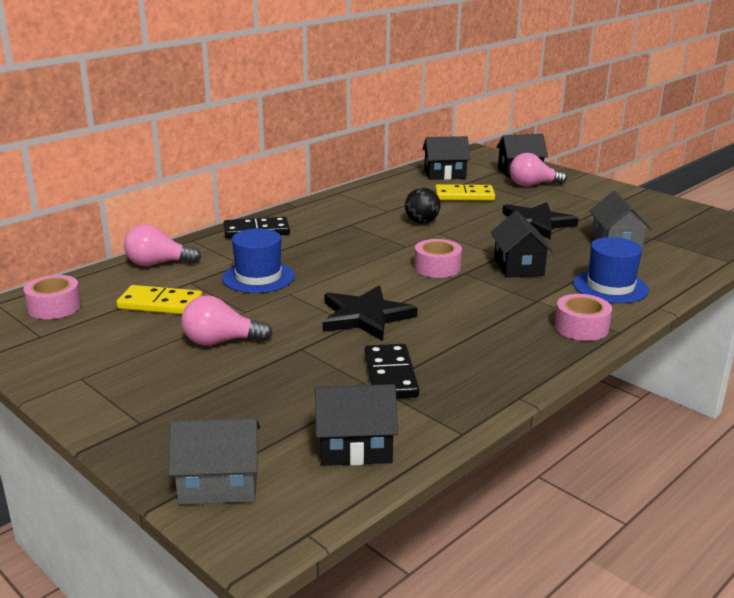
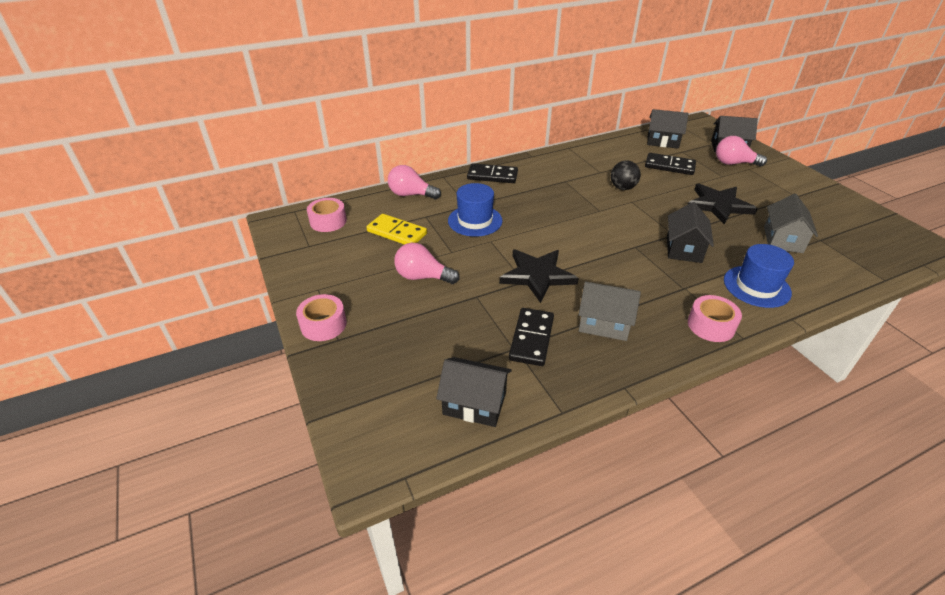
camera: 20 degrees right, 15 degrees up
grey house [168,418,260,505] -> grey house moved to [579,282,641,341]
pink tape [414,239,462,278] -> pink tape moved to [296,294,347,341]
yellow domino [435,184,495,201] -> black domino [645,153,696,175]

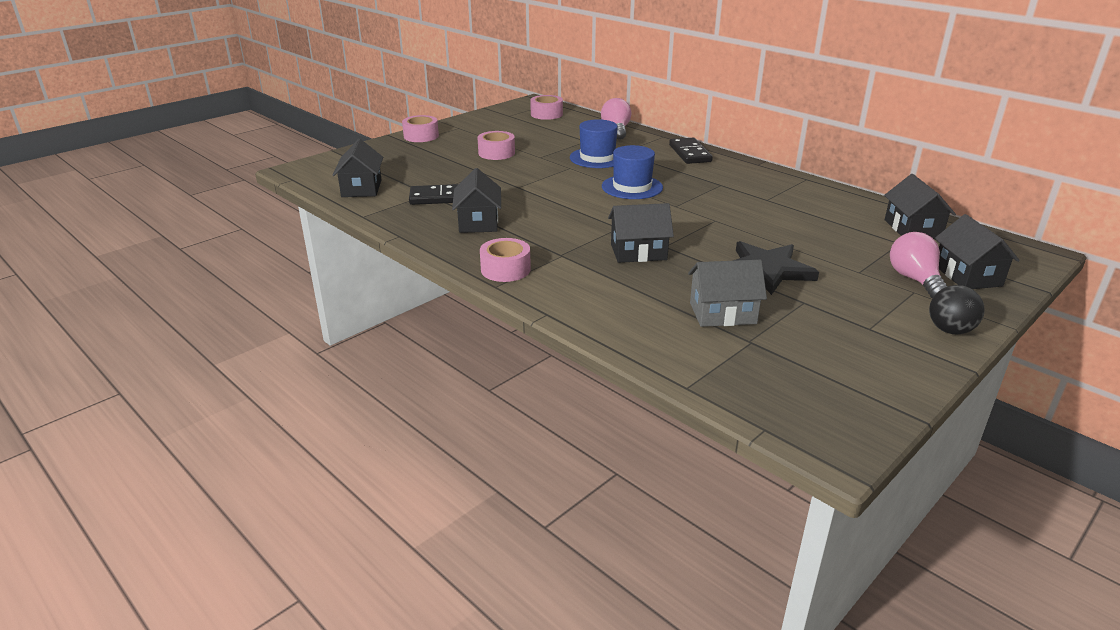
camera: 70 degrees right, 10 degrees down
yellow domino [366,214,427,245] -> none
pink light bulb [394,243,460,284] -> pink tape [478,131,515,160]
black star [499,249,579,303] -> none
grey house [579,282,641,341] -> black house [452,168,501,233]
black ball [611,161,641,190] -> black ball moved to [929,285,985,335]
black domino [645,153,696,175] -> none
blue hat [724,244,794,308] -> blue hat moved to [602,145,663,199]

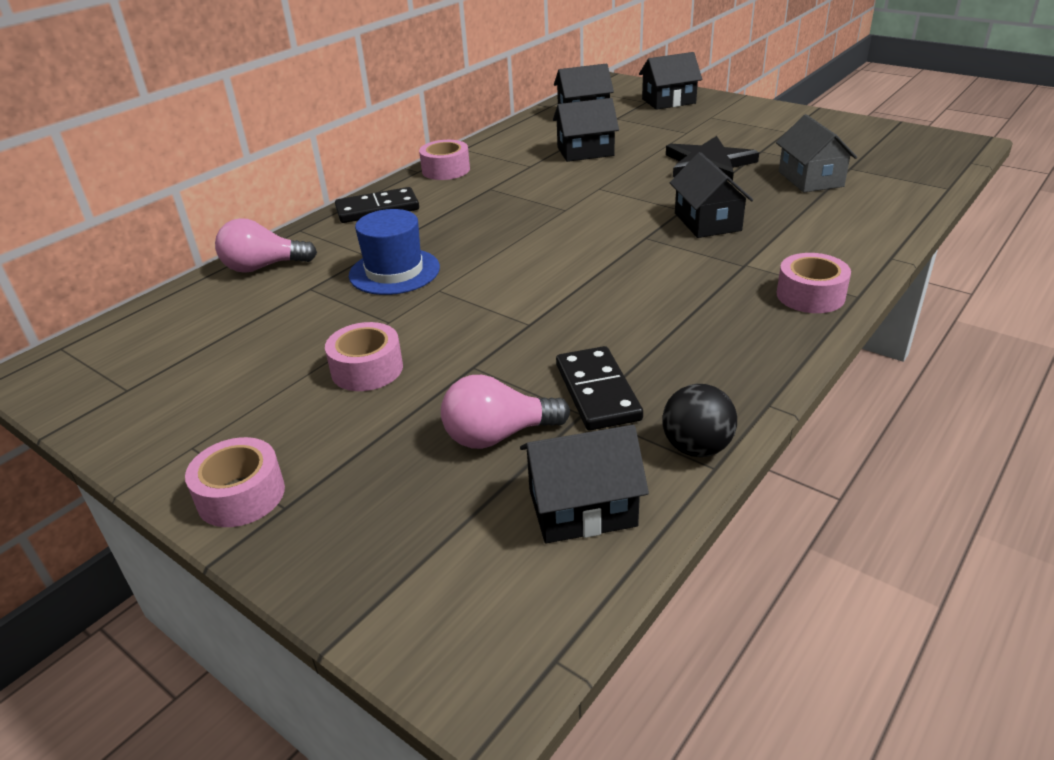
camera: 95 degrees left, 5 degrees up
black house [452,168,501,233] -> black house moved to [553,98,619,162]
pink tape [530,95,563,120] -> pink tape moved to [419,140,470,180]
blue hat [602,145,663,199] -> none
pink light bulb [890,232,948,298] -> pink light bulb moved to [441,375,570,449]
black ball [929,285,985,335] -> black ball moved to [662,384,737,457]

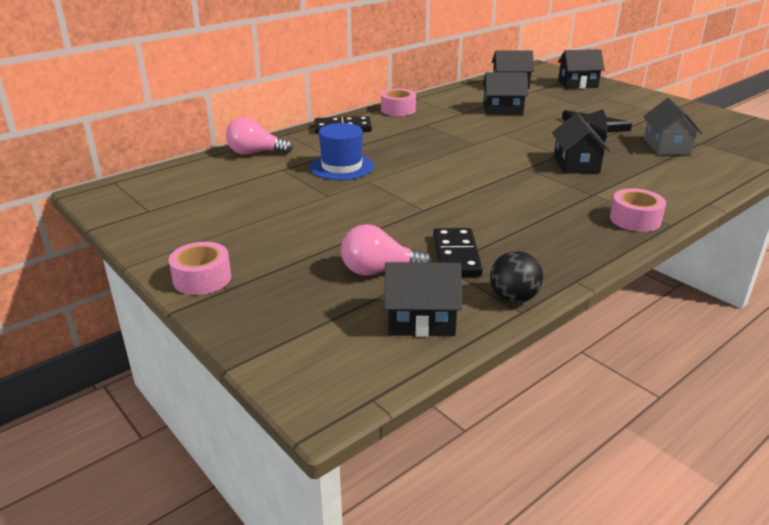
camera: 10 degrees right, 5 degrees down
pink tape [325,322,403,391] -> none

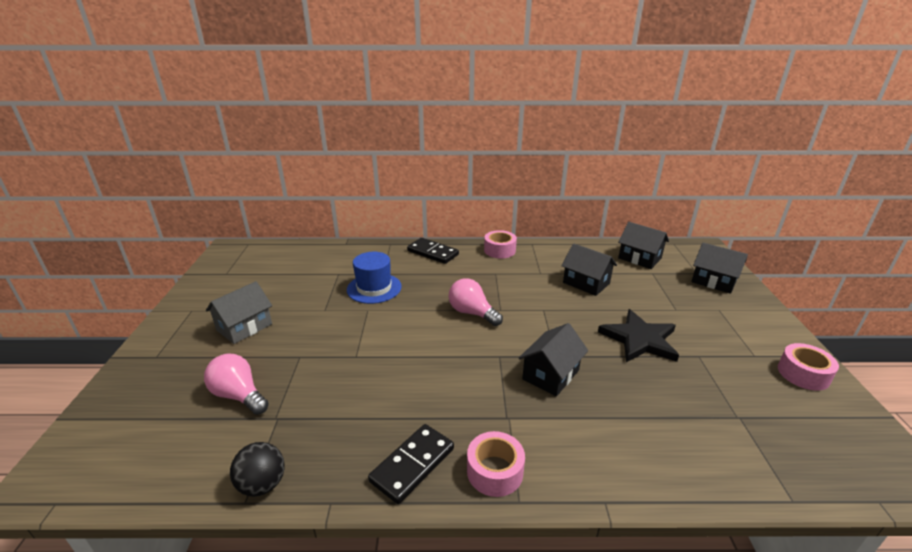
camera: 40 degrees right, 0 degrees up
pink tape [169,242,231,295] -> pink tape moved to [778,343,839,391]
pink light bulb [226,117,293,155] -> pink light bulb moved to [449,278,503,326]
black house [384,262,462,337] -> none
black domino [433,228,483,277] -> black domino moved to [368,424,454,504]
grey house [643,98,702,155] -> grey house moved to [206,281,272,344]

